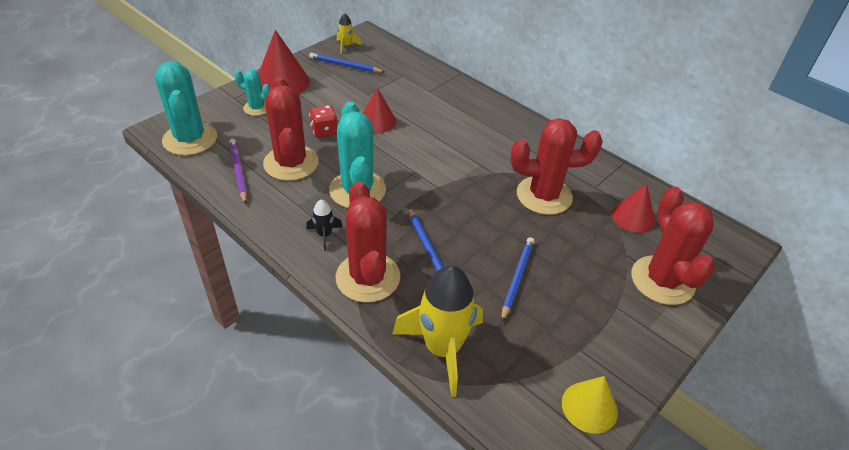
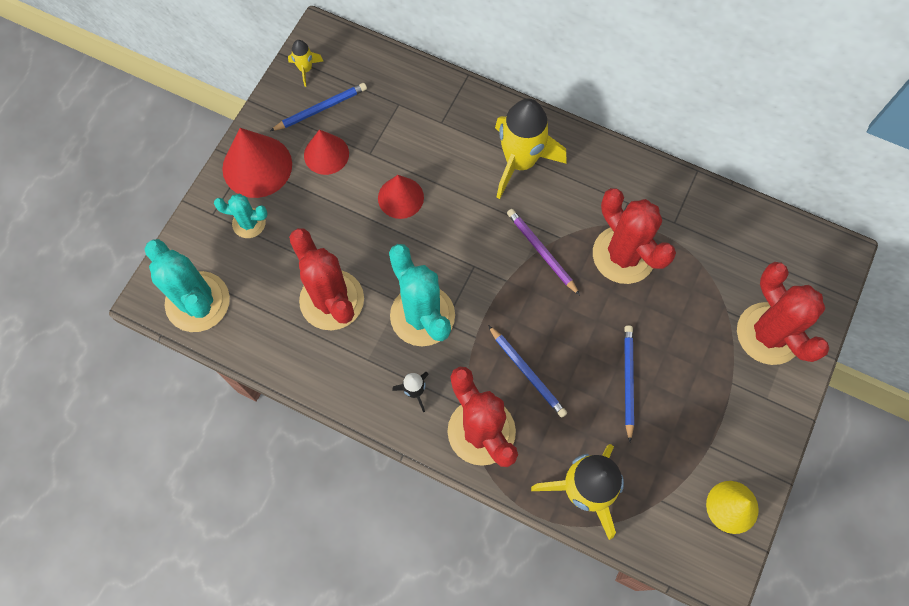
camera: 15 degrees left, 25 degrees up
purple pencil [229,139,247,204] -> purple pencil moved to [507,209,580,295]
blue pencil [309,53,384,73] -> blue pencil turned 150 degrees clockwise [270,83,367,131]
red dice [309,105,338,138] -> none
red cactus [511,118,603,215] -> red cactus turned 75 degrees clockwise [593,188,676,284]
red cone [612,184,655,233] -> red cone moved to [304,129,349,175]
none -> yellow rocket [495,99,567,199]

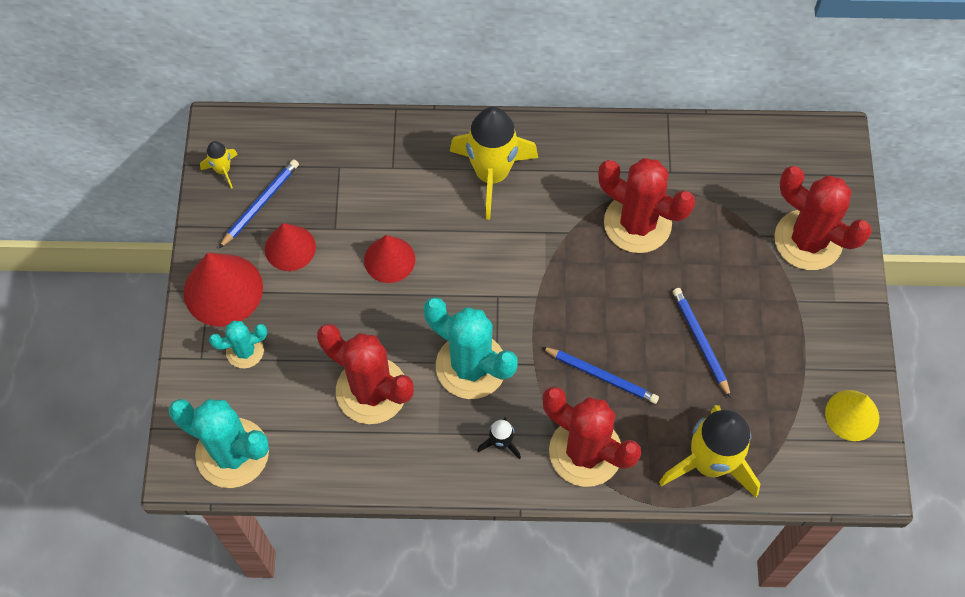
camera: 25 degrees left, 5 degrees down
purple pencil [507,209,580,295] -> none

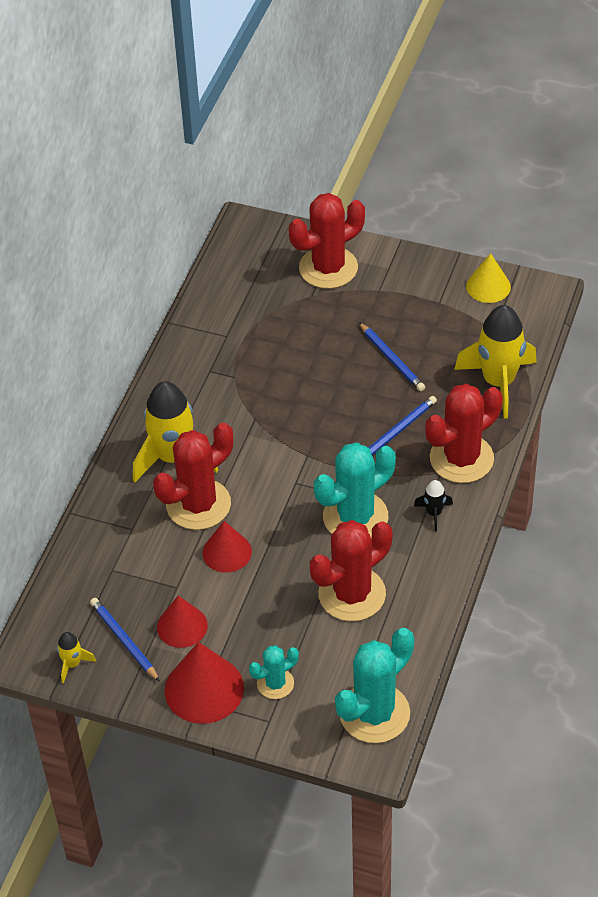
camera: 70 degrees left, 15 degrees down
turquoise cactus [209,321,267,368] -> turquoise cactus turned 60 degrees clockwise [249,645,299,699]
red cactus [598,158,695,253] -> red cactus moved to [153,423,233,530]
blue pencil [673,288,731,398] -> blue pencil turned 120 degrees counterclockwise [359,322,425,391]

